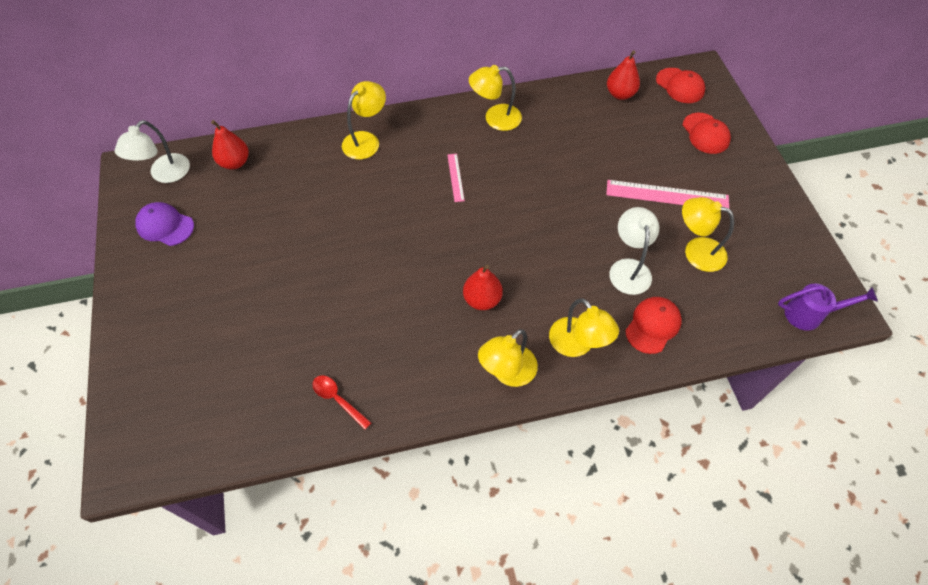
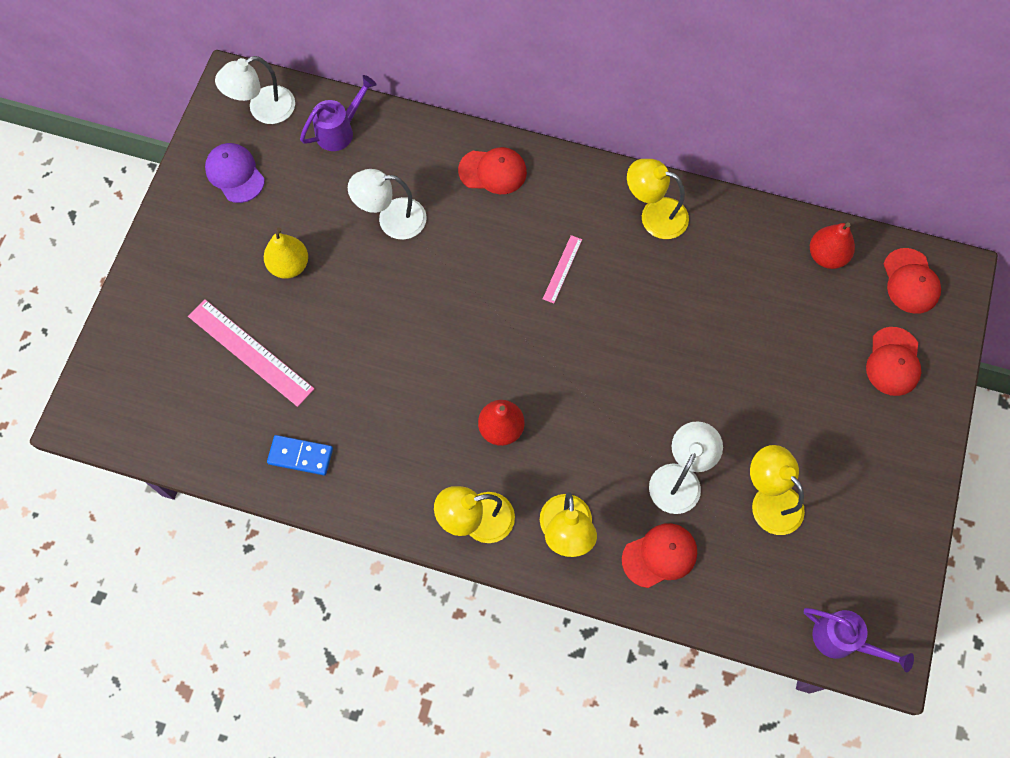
camera: 30 degrees right, 10 degrees up
red pear [211,120,249,169] -> purple watering can [300,75,377,151]
red spoon [312,375,371,430] -> blue domino [267,435,333,475]
yellow lamp [342,81,386,159] -> red cap [458,147,527,194]
pink ruler [606,180,729,208] -> pink ruler moved to [188,299,314,407]
none -> yellow pear [264,227,308,279]
none -> white lamp [348,169,427,240]

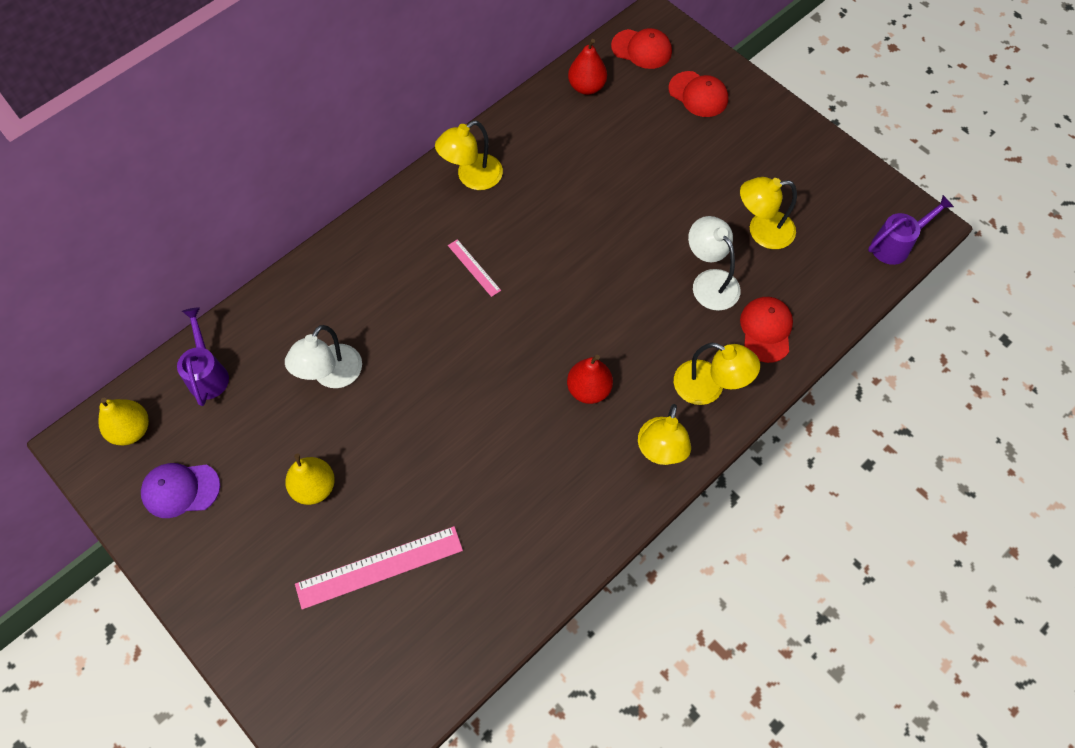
camera: 60 degrees left, 5 degrees down
white lamp [215,56,295,124] -> yellow pear [99,398,149,445]
blue domino [267,435,333,475] -> none
red cap [458,147,527,194] -> none

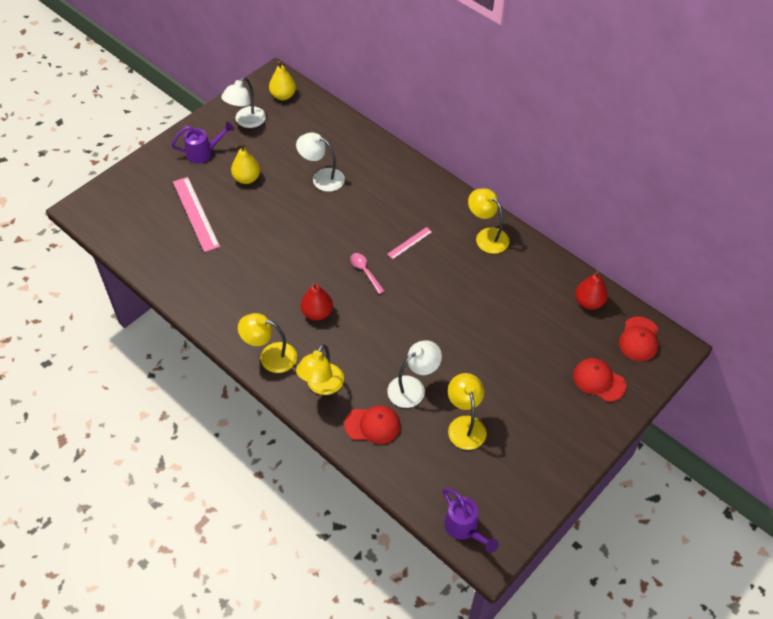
camera: 85 degrees right, 10 degrees down
purple cap [141,463,220,518] -> white lamp [221,77,266,128]
purple watering can [177,307,229,406] -> purple watering can moved to [171,122,234,164]
red cap [668,71,728,117] -> red cap turned 90 degrees clockwise [573,358,626,402]
none -> pink spoon [350,253,385,294]

